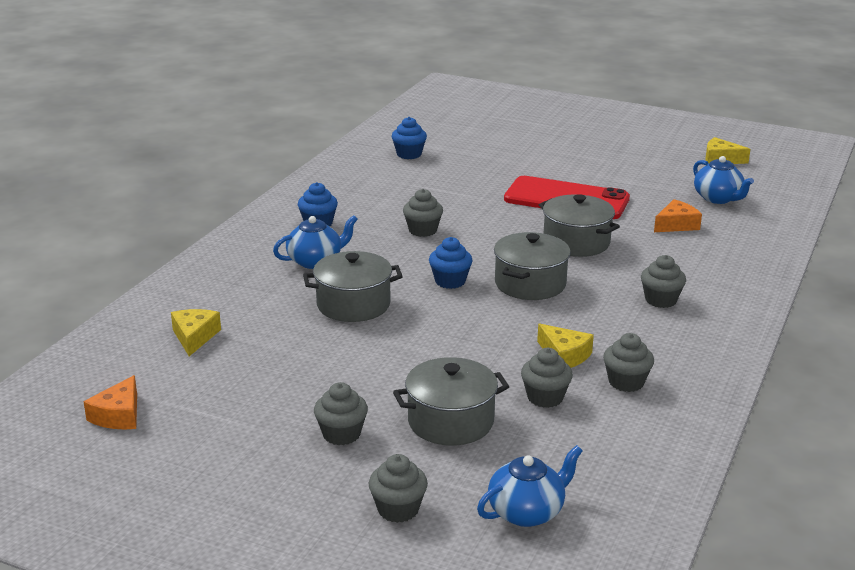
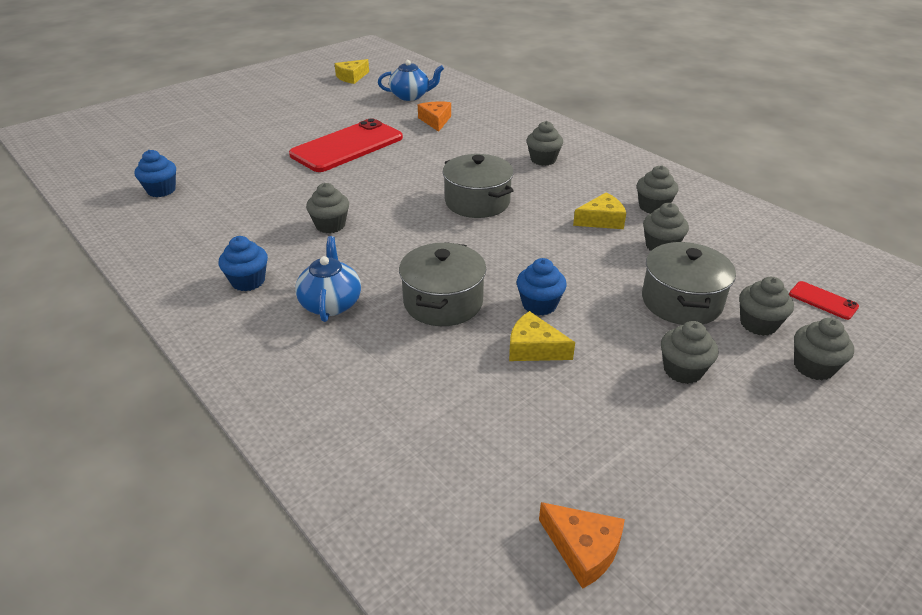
camera: 65 degrees left, 10 degrees up
yellow cheese [171,309,221,356] -> yellow cheese moved to [509,311,575,361]
blue cupcake [429,237,473,289] -> blue cupcake moved to [517,258,567,316]
blue teapot [477,445,583,527] -> red phone [789,281,859,320]
grey pot [539,194,620,257] -> none
none -> grey cupcake [739,277,794,336]

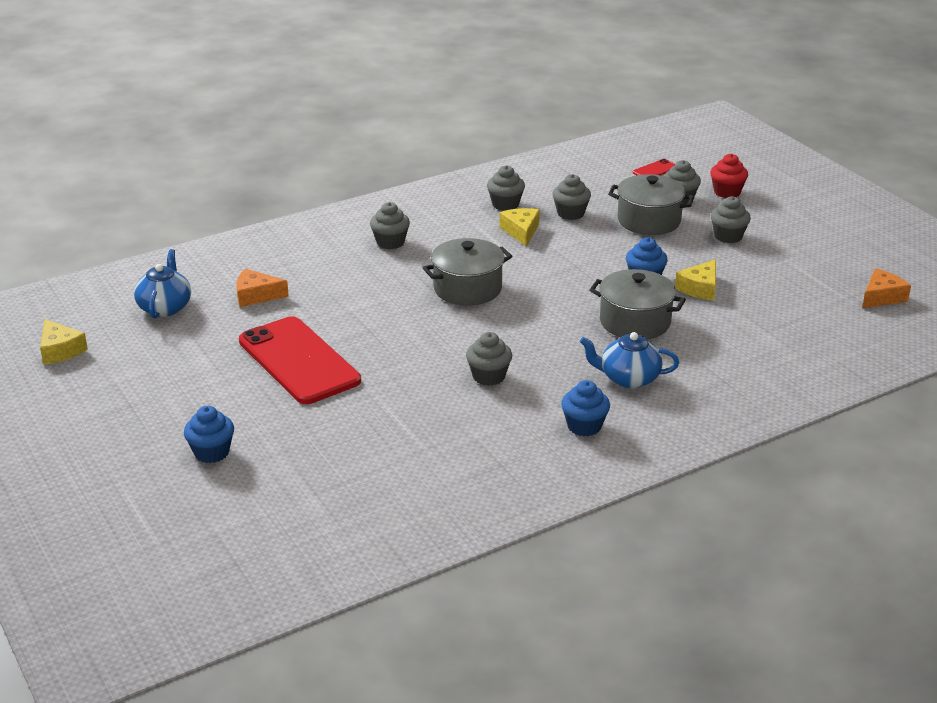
camera: 80 degrees left, 5 degrees down
blue cupcake [135,150,176,197] -> blue cupcake moved to [184,406,234,463]
grey cupcake [794,318,854,380] -> red cupcake [710,154,748,198]

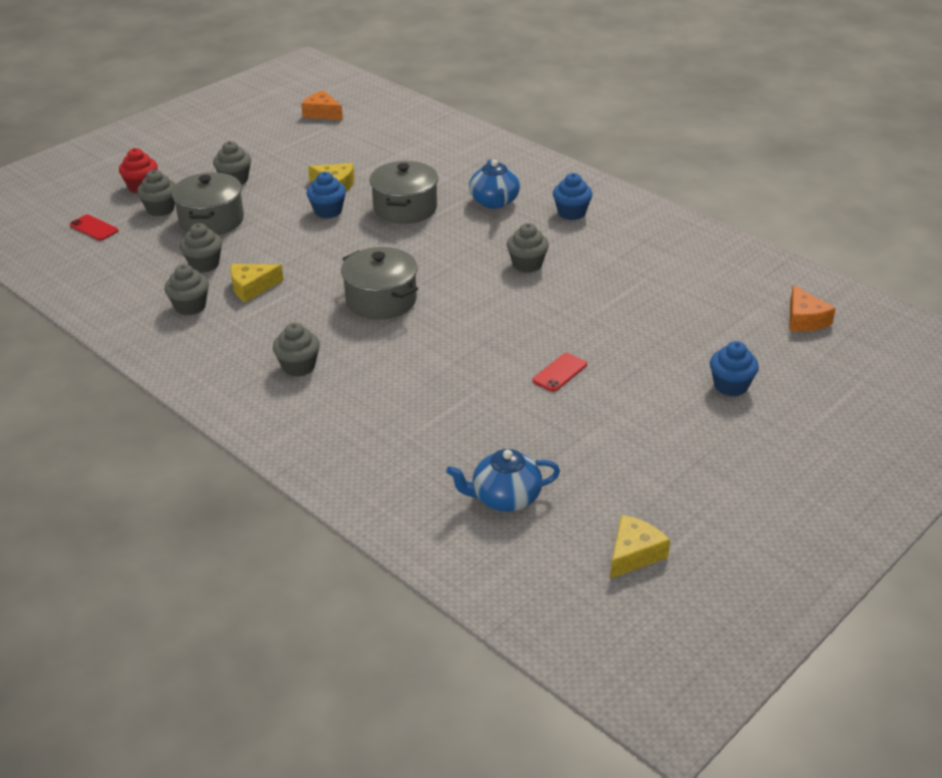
camera: 105 degrees left, 5 degrees up
orange cheese [236,269,289,307] -> orange cheese moved to [789,285,836,332]
red phone [239,316,361,404] -> red phone [532,353,587,392], size x0.40

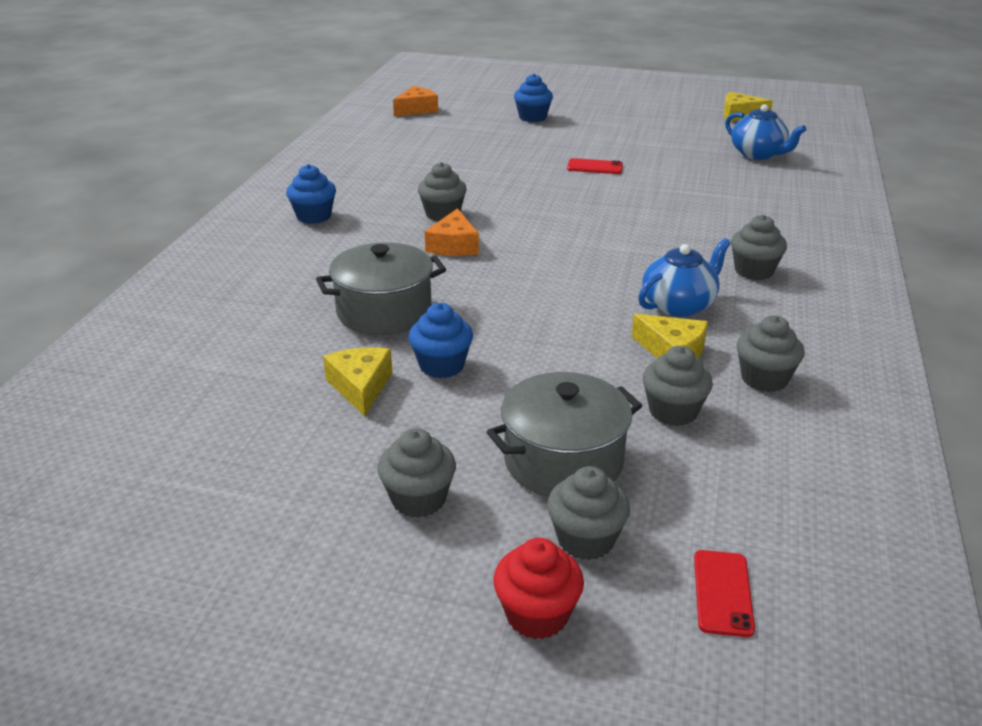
camera: 120 degrees left, 5 degrees down
orange cheese [301,90,343,120] -> orange cheese moved to [425,208,479,256]
grey pot [341,247,418,319] -> none
blue teapot [469,160,520,209] -> blue teapot moved to [638,238,731,317]

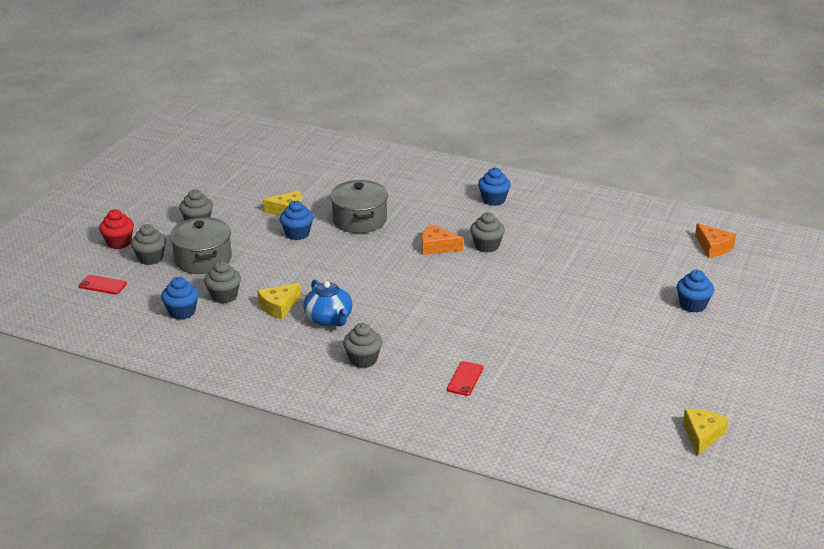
camera: 100 degrees right, 0 degrees up
red phone [567,158,623,174] -> red phone moved to [447,361,484,396]
blue teapot [725,104,807,160] -> none
grey cupcake [737,315,804,392] -> none
none -> blue cupcake [161,277,199,320]

